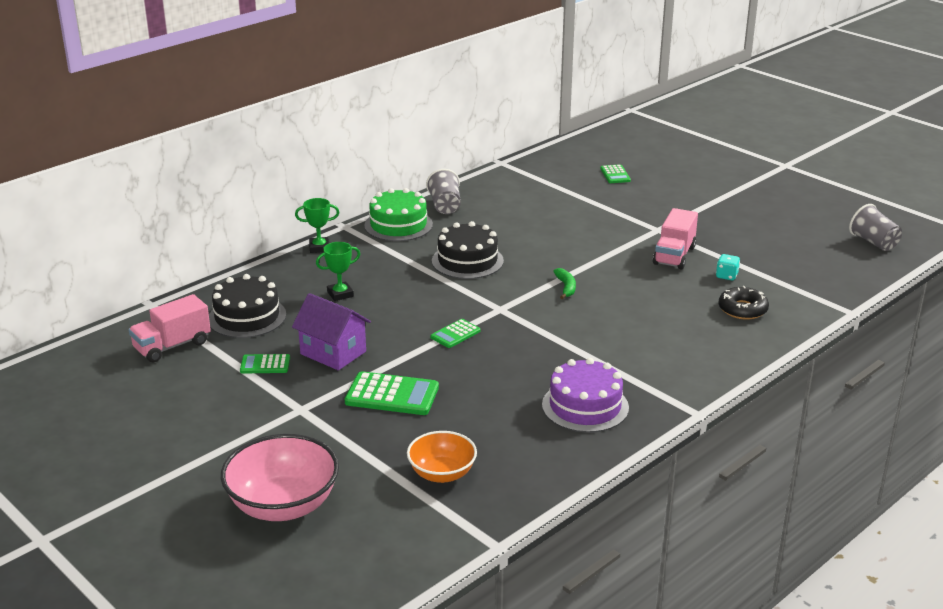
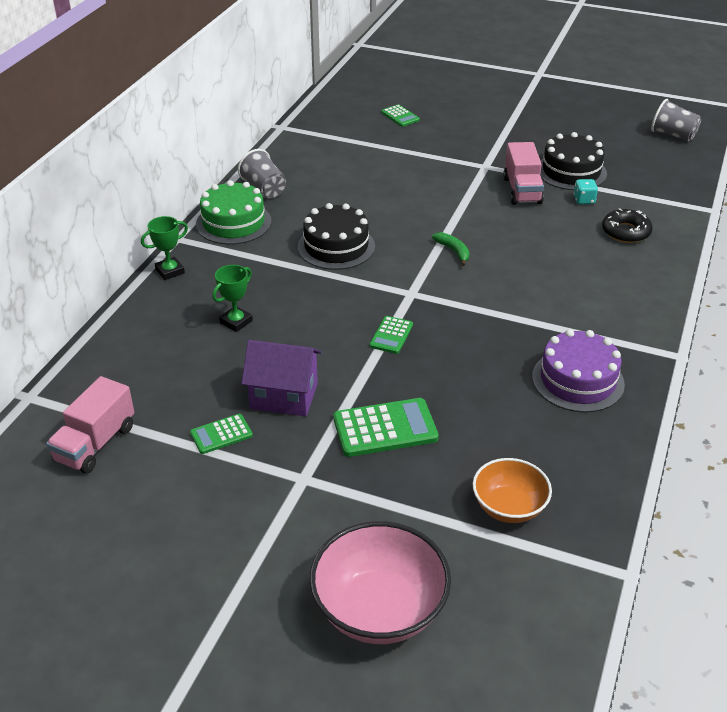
camera: 25 degrees left, 10 degrees up
black cake [209,274,286,338] -> black cake moved to [540,132,607,190]

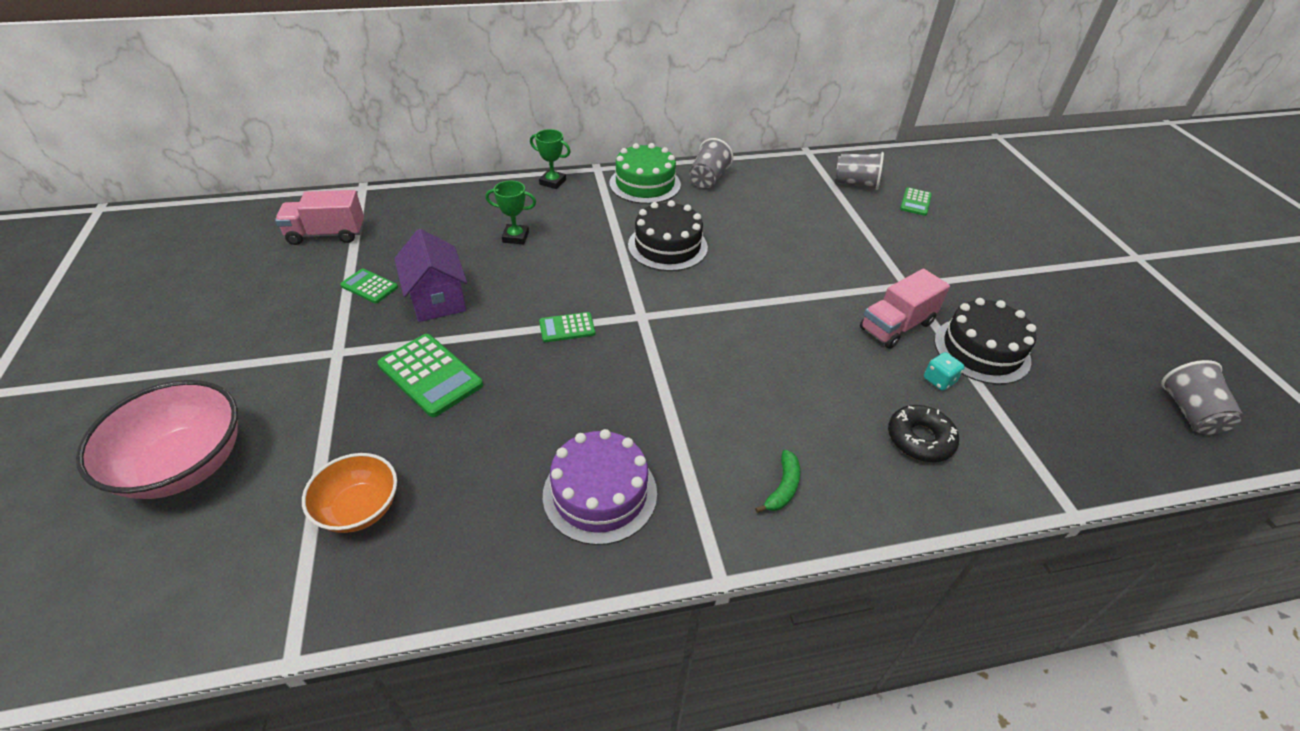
camera: 55 degrees right, 5 degrees up
green banana [432,232,470,266] -> green banana moved to [755,450,800,513]
none -> grey cup [835,152,884,190]

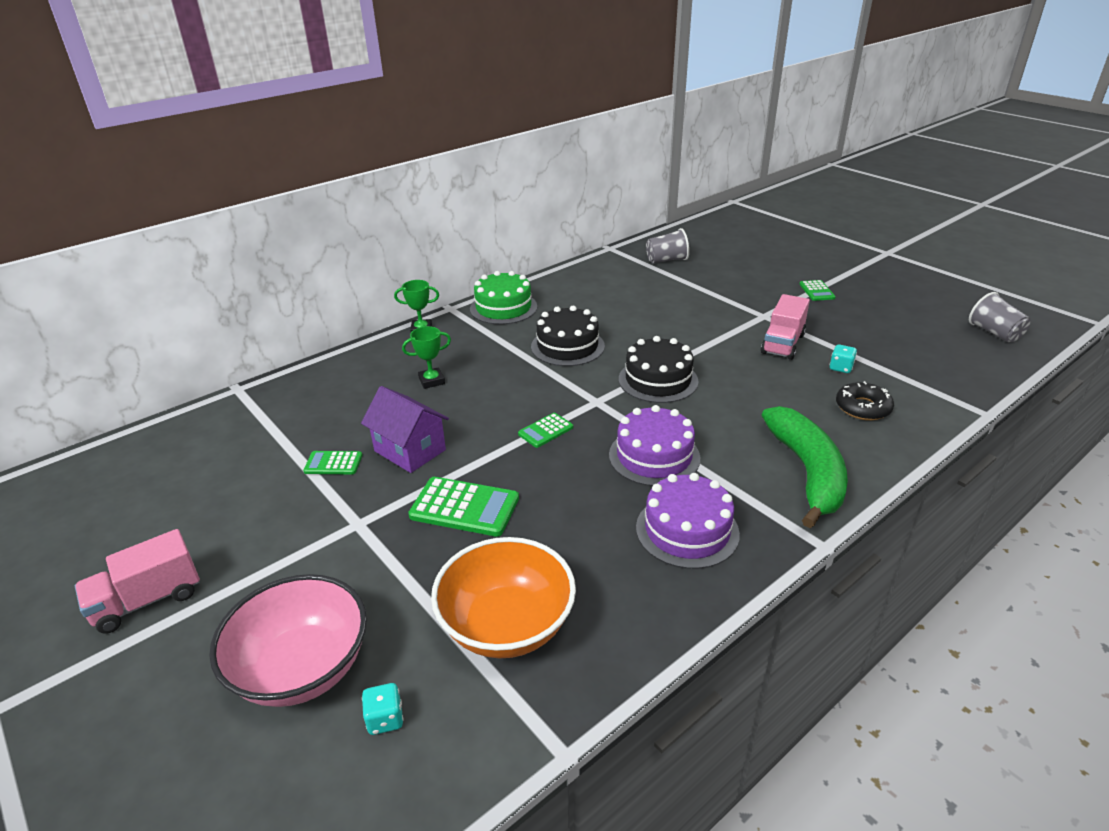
camera: 25 degrees left, 10 degrees down
pink truck [275,190,364,245] -> pink truck moved to [75,529,200,634]
orange bowl [302,453,397,533] -> orange bowl [431,537,576,658], size x1.60
grey cup [689,138,733,189] -> none
green banana [755,450,800,513] -> green banana [762,406,848,528], size x2.50
green calculator [900,187,932,216] -> green calculator moved to [799,280,836,301]
black cake [934,298,1036,384] -> black cake moved to [619,336,698,403]
none -> turquoise dice [362,683,403,735]
none -> purple cake [609,405,700,486]

